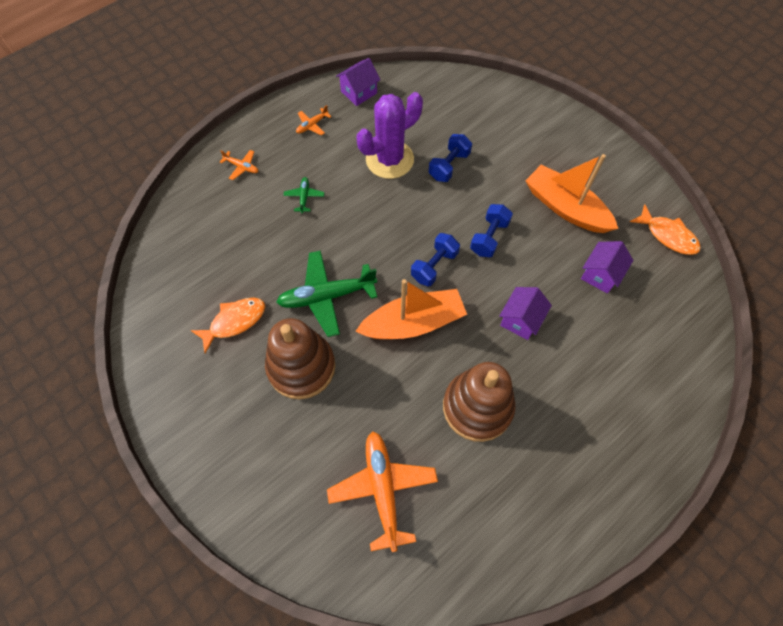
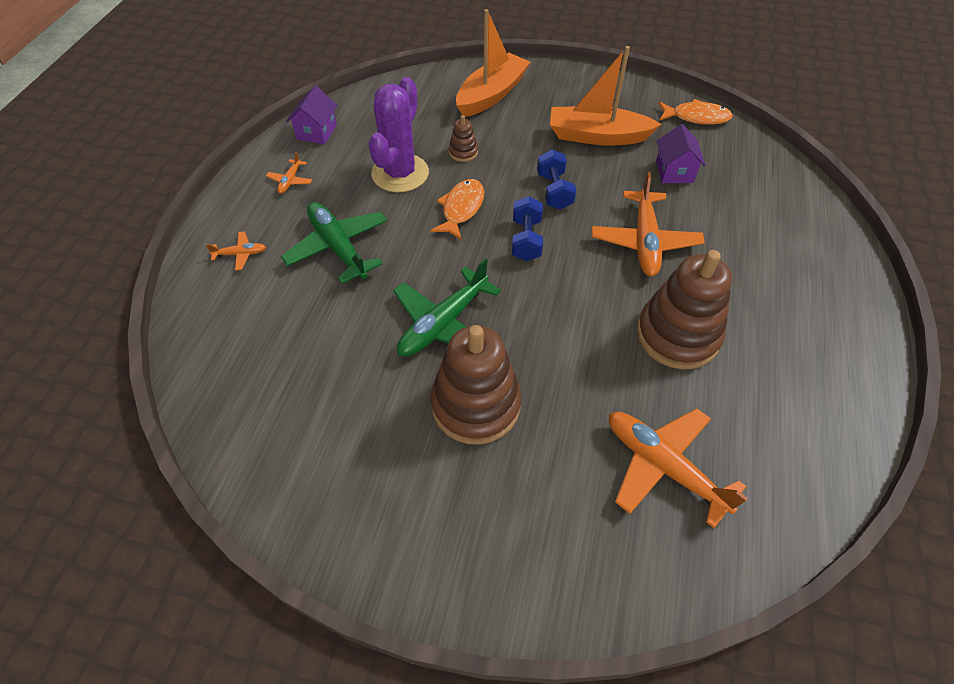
camera: 35 degrees left, 10 degrees down
orange fish [191,298,265,353] -> orange fish moved to [431,179,484,240]
green plane [283,177,324,213] -> green plane [281,202,388,284], size x2.16
orange boat [355,279,467,339] -> orange boat moved to [456,9,531,117]
blue dumbbell [429,134,472,182] -> brown stacking toy [449,115,478,162]
purple house [499,287,552,340] -> orange plane [592,172,705,276]

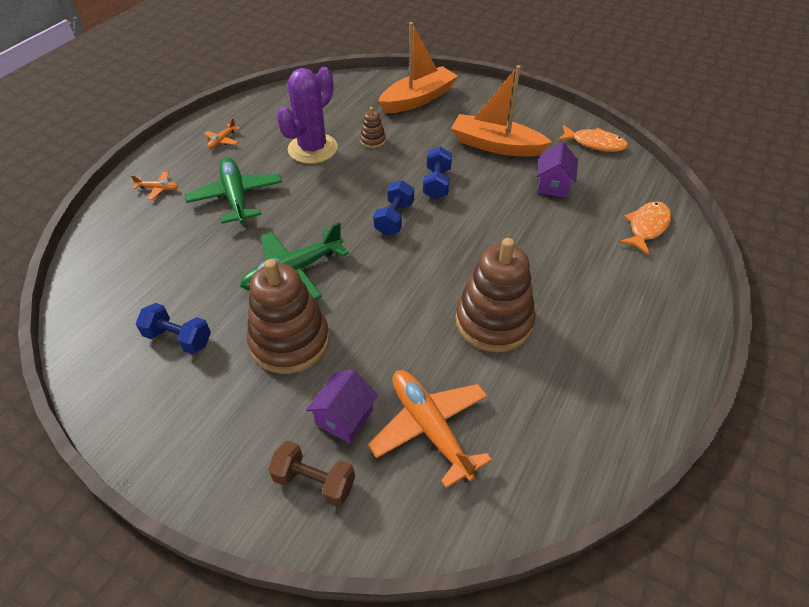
camera: 15 degrees right, 5 degrees down
purple house [287,86,338,144] -> purple house moved to [306,370,378,443]
orange fish [431,179,484,240] -> orange fish moved to [619,201,671,255]
orange plane [592,172,705,276] -> none
none -> blue dumbbell [136,303,211,354]
none -> brown dumbbell [268,441,355,507]

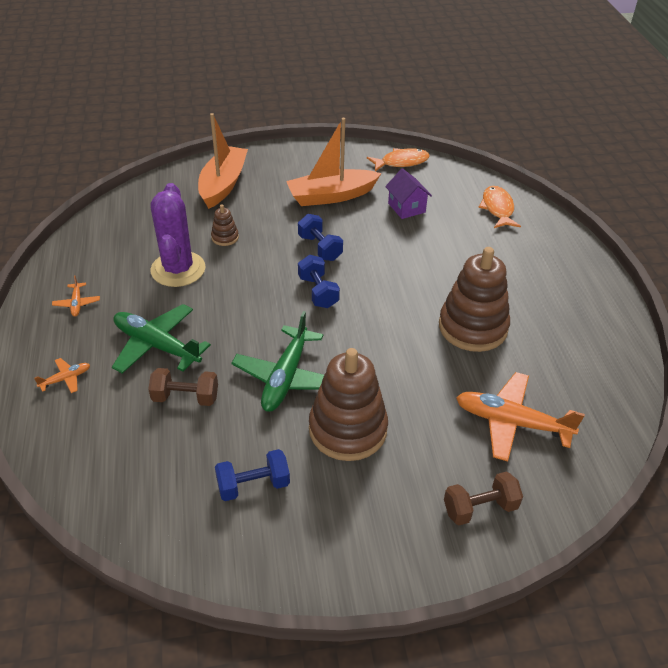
camera: 40 degrees left, 5 degrees down
purple house [306,370,378,443] -> none
none -> brown dumbbell [148,368,218,406]

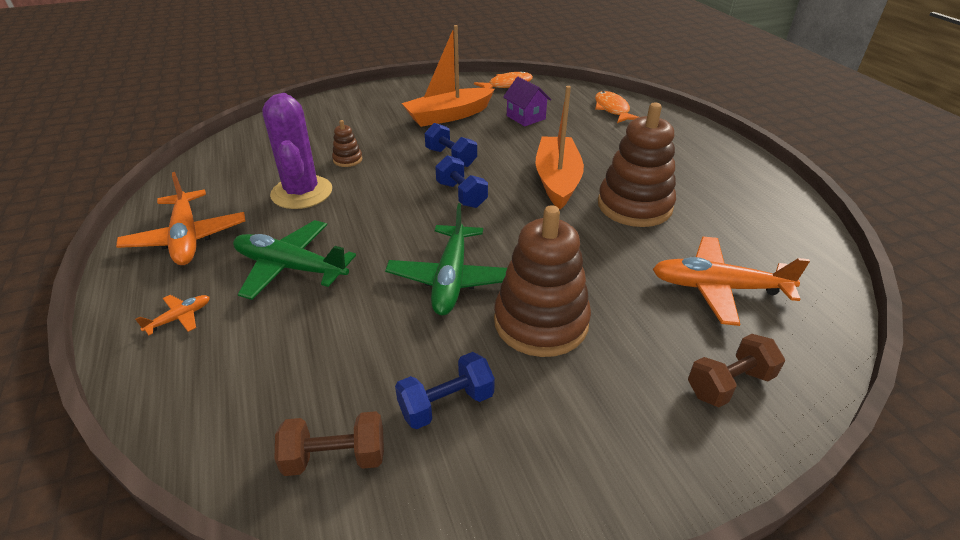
camera: 10 degrees left, 5 degrees down
orange plane [52,275,100,316] -> orange plane [116,172,245,265], size x2.16
brown dumbbell [148,368,218,406] -> brown dumbbell moved to [274,411,384,476]
orange boat [198,113,248,209] -> orange boat moved to [536,86,584,210]

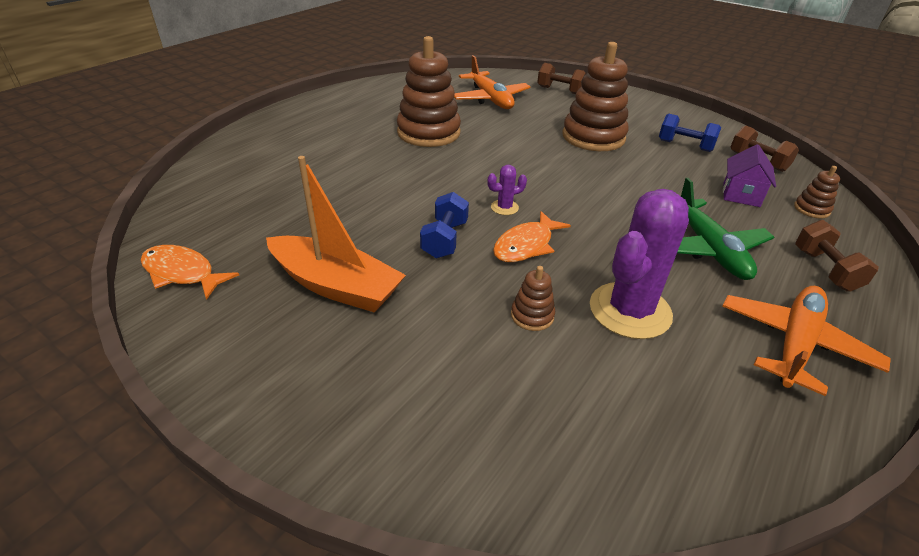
camera: 125 degrees left, 0 degrees up
orange plane [135,295,210,335] -> brown dumbbell [795,220,879,292]
green plane [385,203,507,315] -> none
blue dumbbell [435,155,488,208] -> purple cactus [487,165,527,215]
purple house [503,77,551,126] -> purple house moved to [723,144,776,207]
orange boat [536,86,584,210] -> none
orange fish [595,91,638,123] -> orange fish moved to [493,211,571,262]
none -> brown stacking toy [794,166,840,218]

